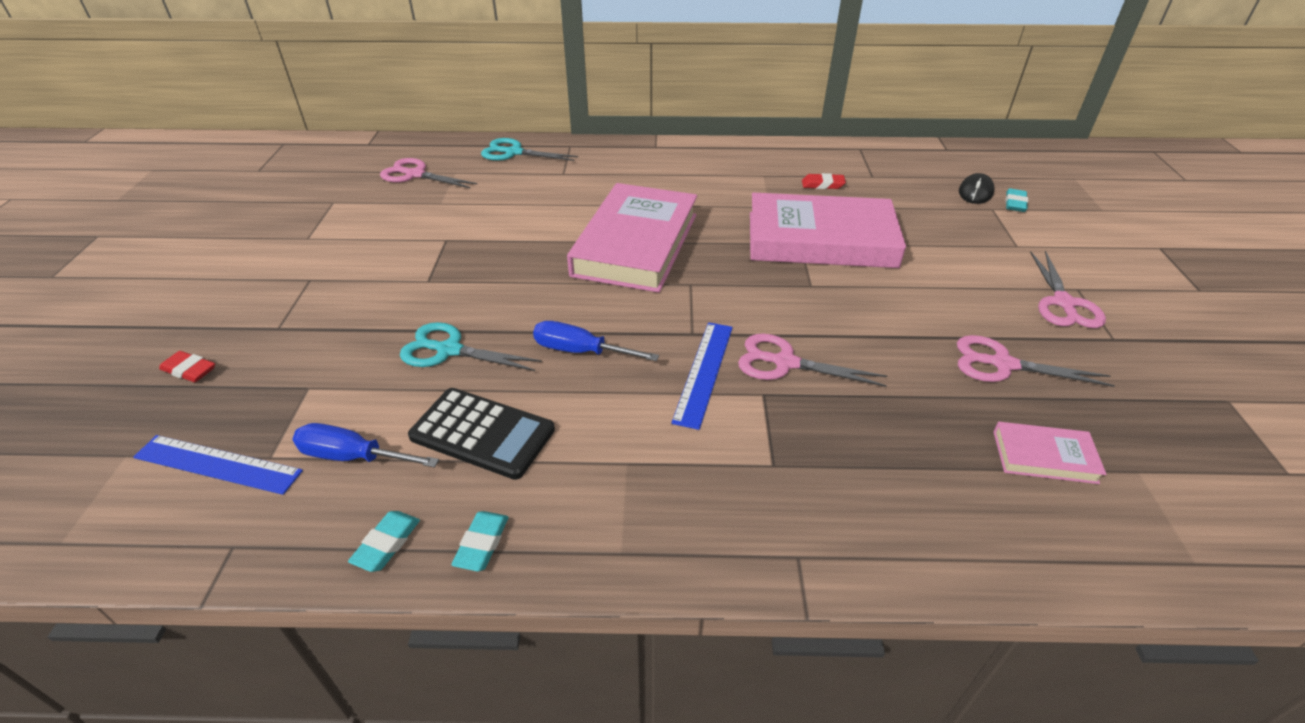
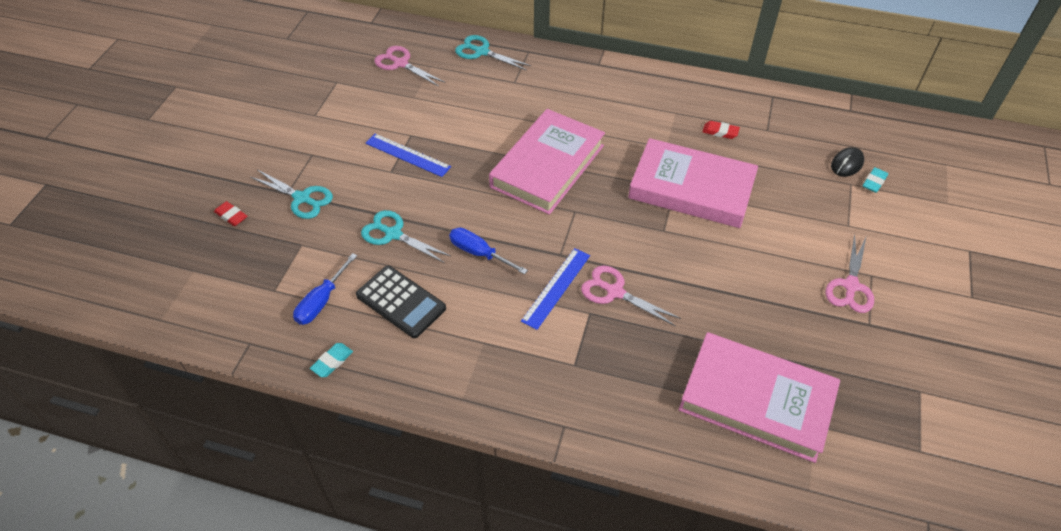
camera: 15 degrees right, 10 degrees up
blue ruler [134,435,303,495] -> blue ruler moved to [365,134,451,177]
blue screwdriver [292,423,439,468] -> blue screwdriver turned 90 degrees counterclockwise [293,253,357,325]
turquoise eraser [452,511,508,572] -> none
pink scissors [957,335,1115,387] -> none
pink book [993,422,1106,484] -> pink book [679,332,840,463], size x2.27
none -> turquoise scissors [251,170,333,219]

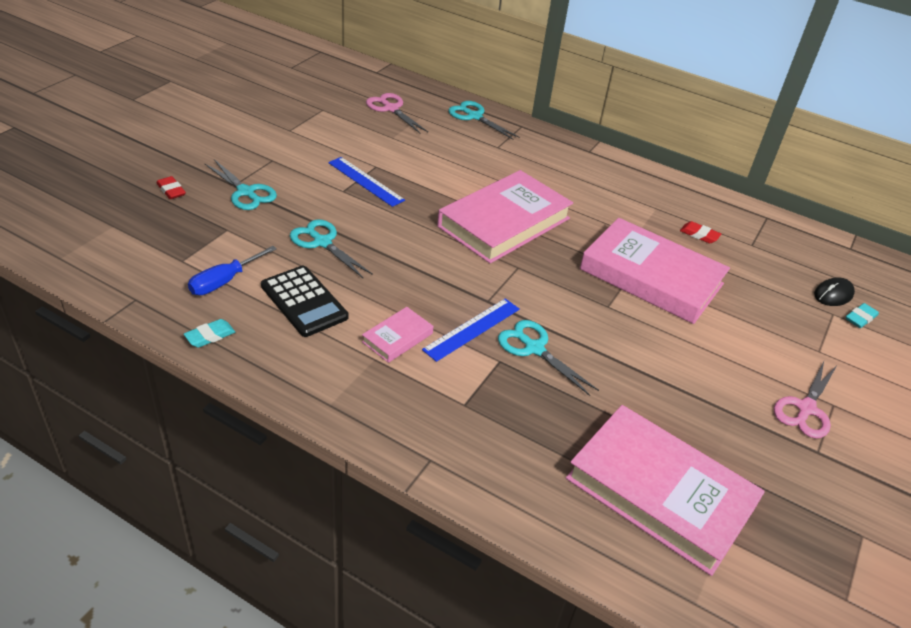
camera: 10 degrees right, 10 degrees down
blue screwdriver [449,227,528,274] -> none
pink scissors [581,266,681,327] -> turquoise scissors [498,320,599,396]
none -> pink book [362,307,433,363]

